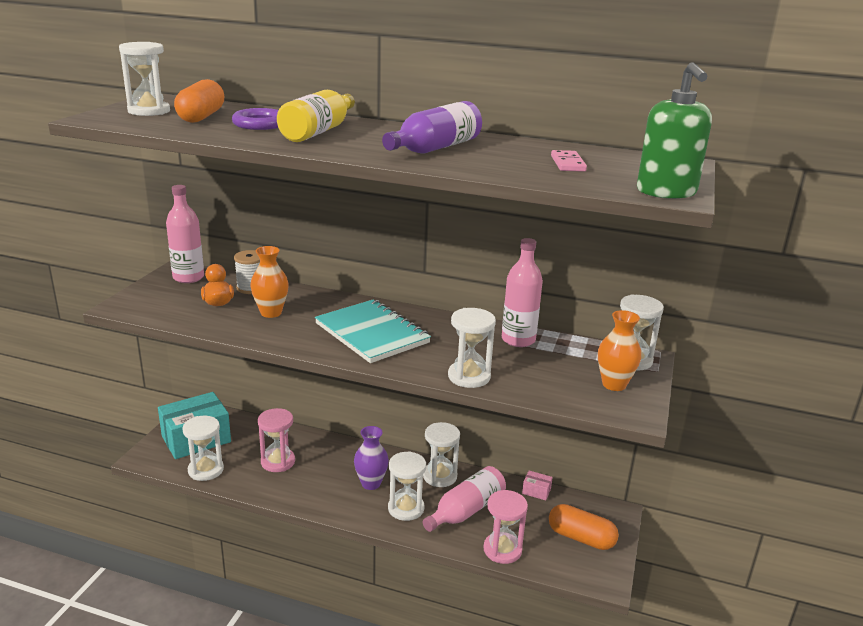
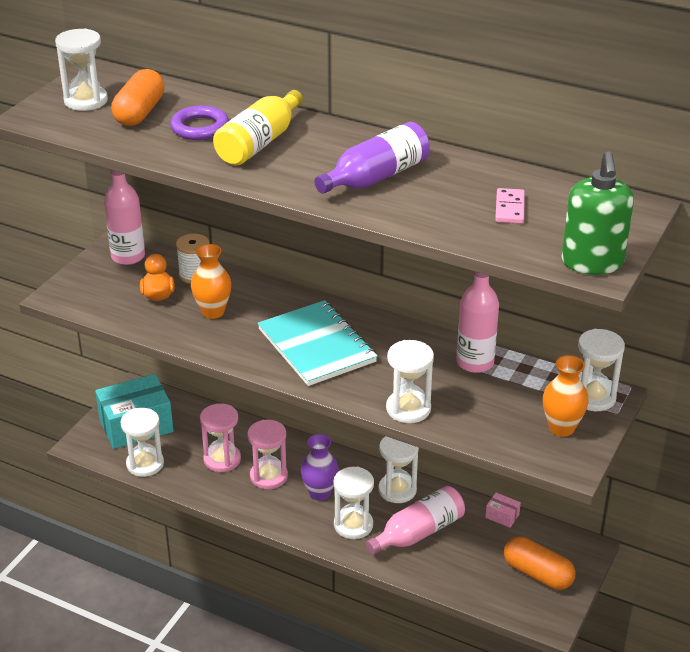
camera: 10 degrees right, 10 degrees up
pink hourglass [483,490,528,564] -> pink hourglass moved to [247,420,288,489]

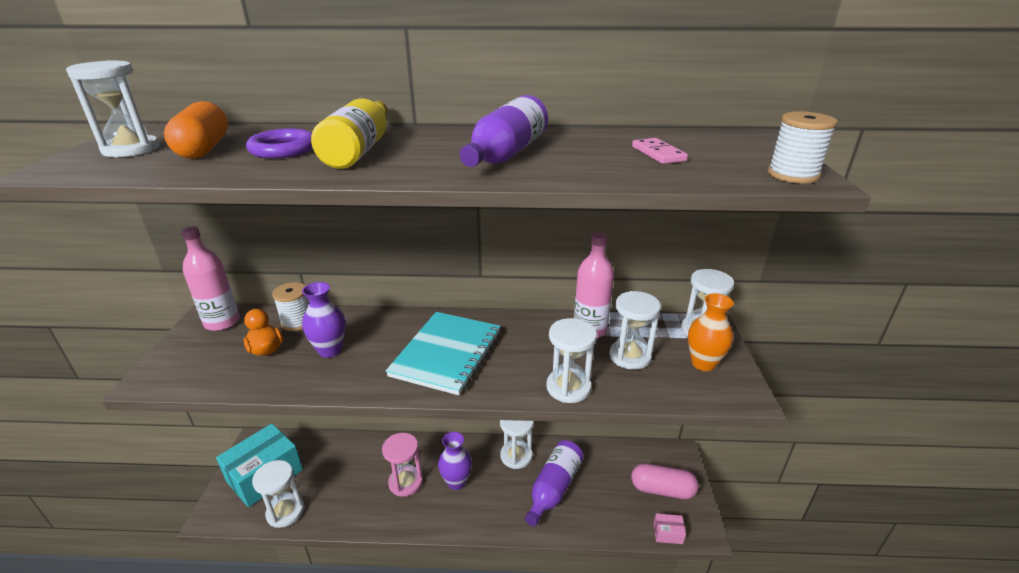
camera: 25 degrees left, 5 degrees down
orange vase [191,244,231,319] -> purple vase [302,282,345,358]
pink hourglass [200,403,241,472] -> none
turquoise notebook [258,300,378,386] -> turquoise notebook turned 75 degrees clockwise [386,312,501,395]
white hourglass [333,467,374,539] -> white hourglass moved to [609,291,661,370]
pink bottle [366,486,465,555] -> purple bottle [525,440,584,527]
pink box [485,493,521,528] -> pink box moved to [653,513,686,544]
orange capsule [504,537,576,590] -> pink capsule [631,463,699,499]
green soap dispenser [562,151,634,275] -> white spool [768,112,838,184]

